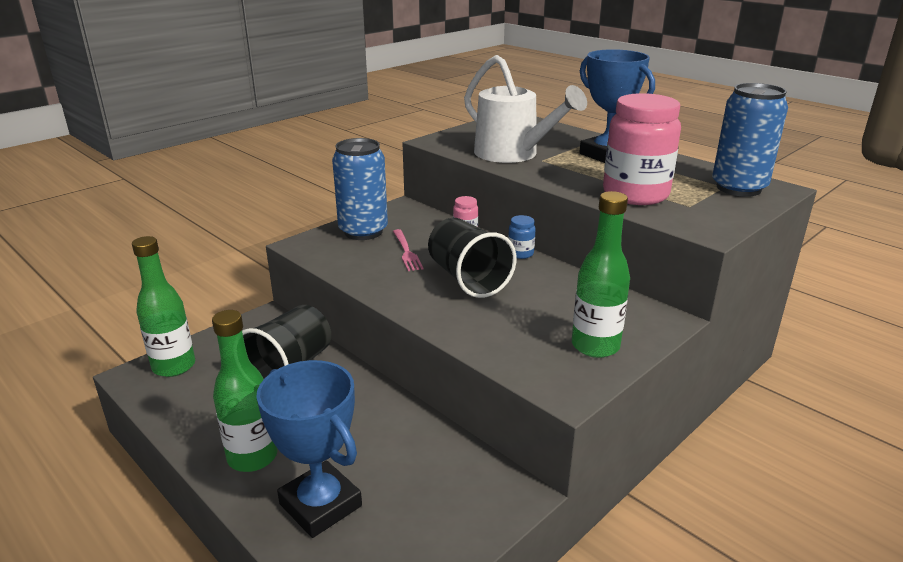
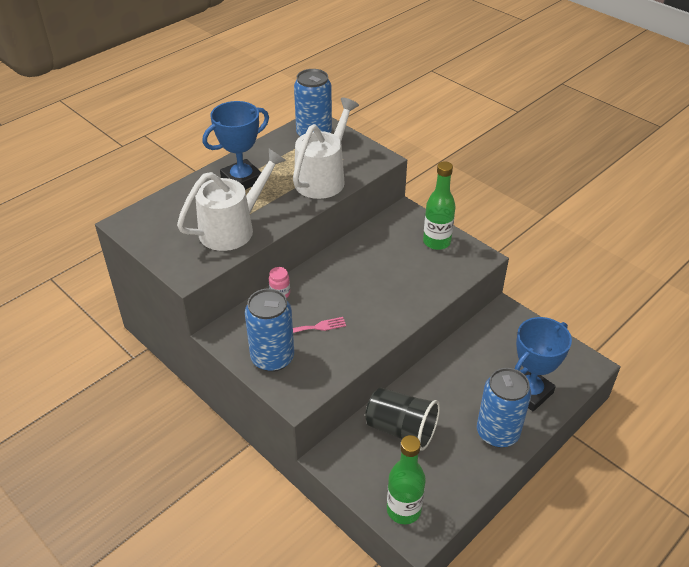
camera: 90 degrees left, 15 degrees up
green bottle [212,310,277,472] -> blue can [477,368,531,448]
black cup [428,218,516,298] -> none
blue jar [508,215,536,259] -> none
pink jar [603,93,681,205] -> white watering can [293,98,359,199]

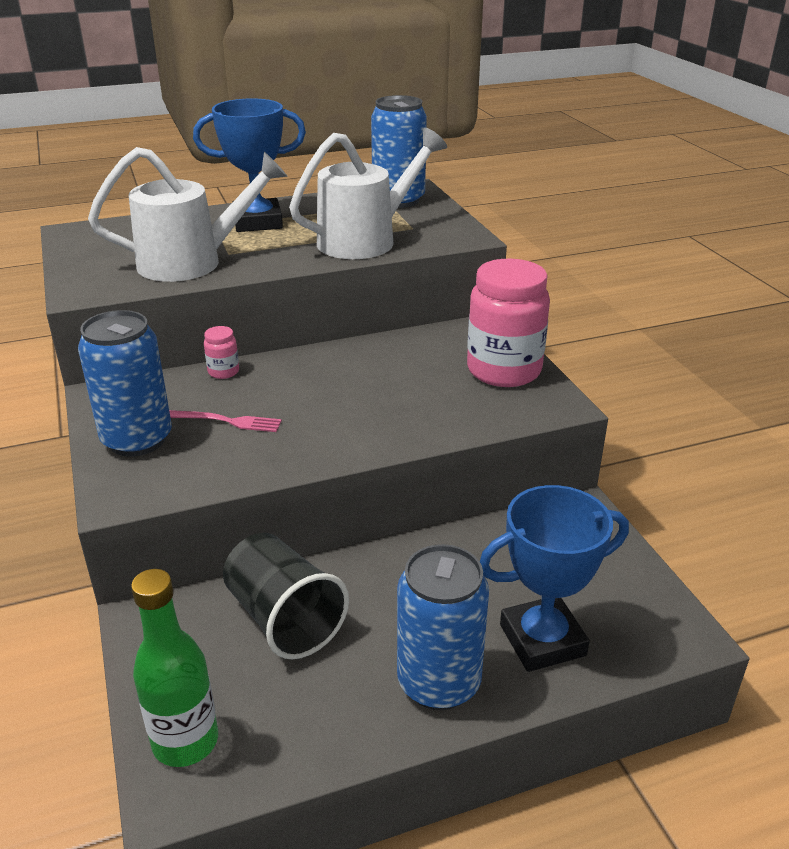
camera: 25 degrees right, 10 degrees down
green bottle [423,161,455,250] -> pink jar [467,259,550,387]

